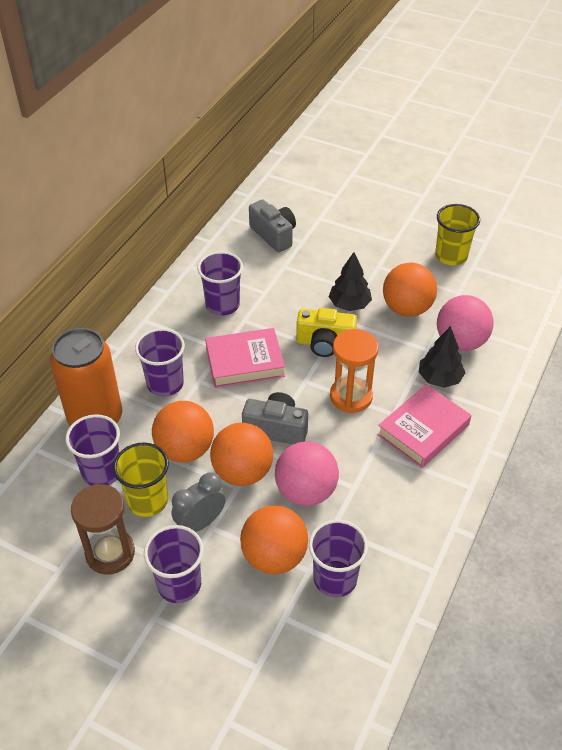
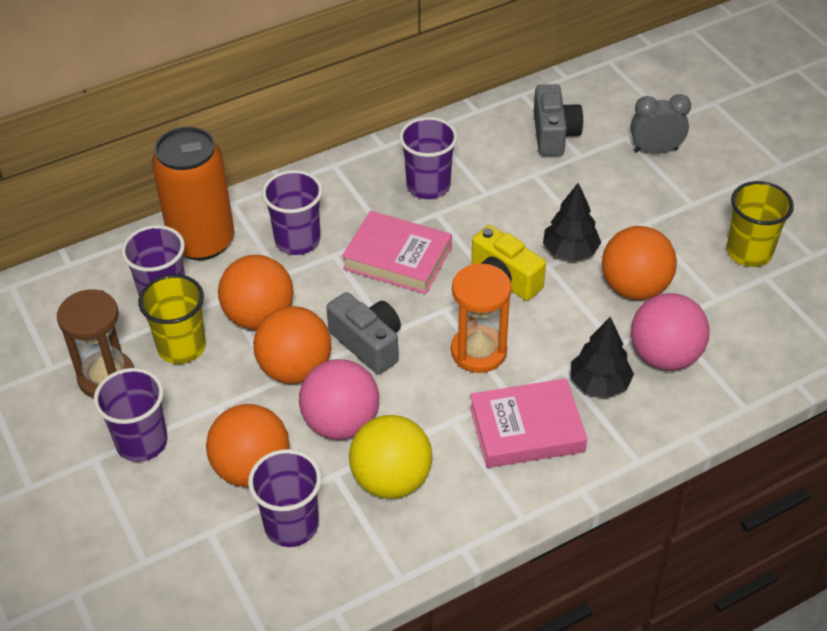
camera: 35 degrees right, 0 degrees up
grey clock [172,472,225,532] -> grey clock moved to [631,94,691,154]
none -> yellow ball [349,415,432,499]

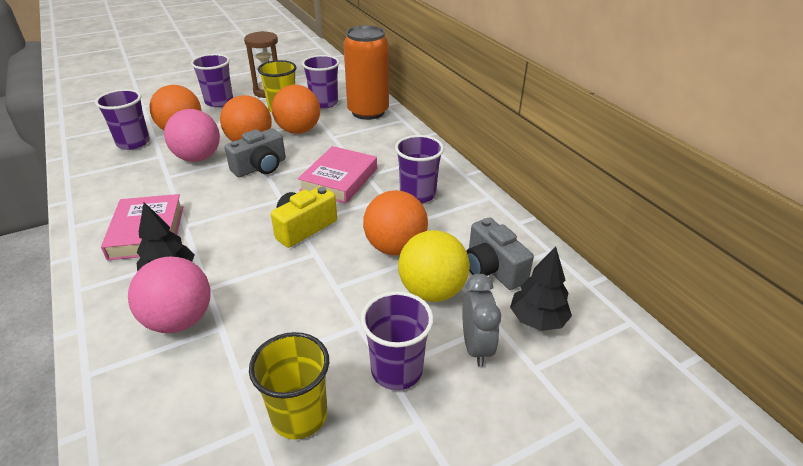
camera: 90 degrees right, 10 degrees down
purple cup [262,170,323,255] -> purple cup moved to [361,291,434,390]
yellow ball [349,415,432,499] -> yellow ball moved to [398,230,470,302]
orange hourglass [451,263,511,373] -> none
grey camera [534,84,583,156] -> grey camera turned 60 degrees clockwise [466,218,534,290]
black tree [543,183,601,261] -> black tree moved to [510,247,572,331]
orange ball [602,226,677,300] -> orange ball moved to [363,190,428,255]

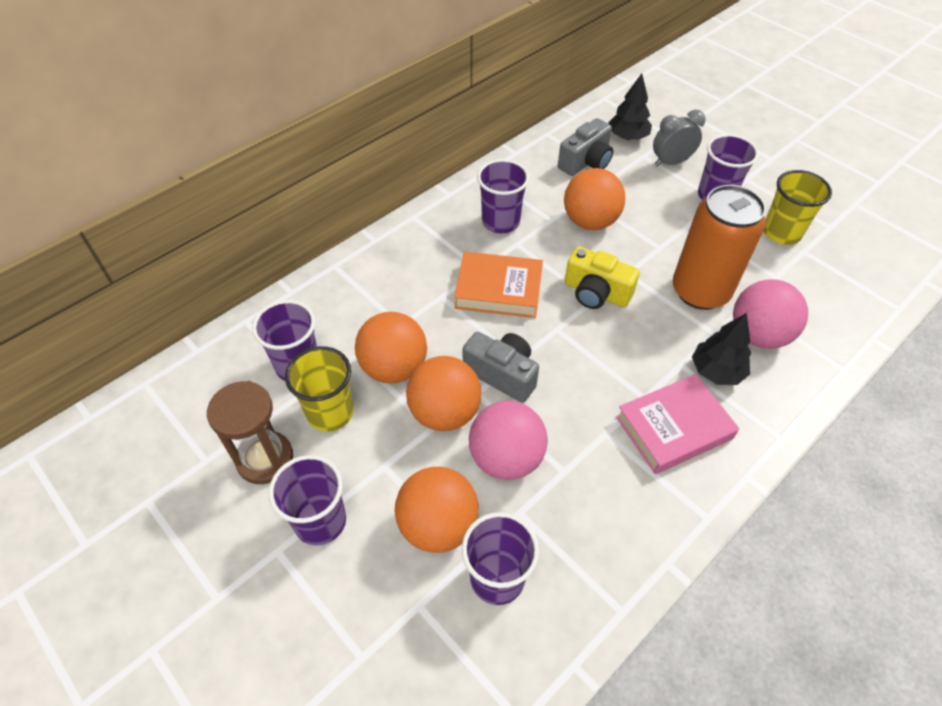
camera: 105 degrees left, 15 degrees up
pink book [298,146,377,204] -> orange book [454,252,543,318]
orange can [343,25,389,120] -> orange can moved to [673,185,766,310]
yellow ball [398,230,470,302] -> none

